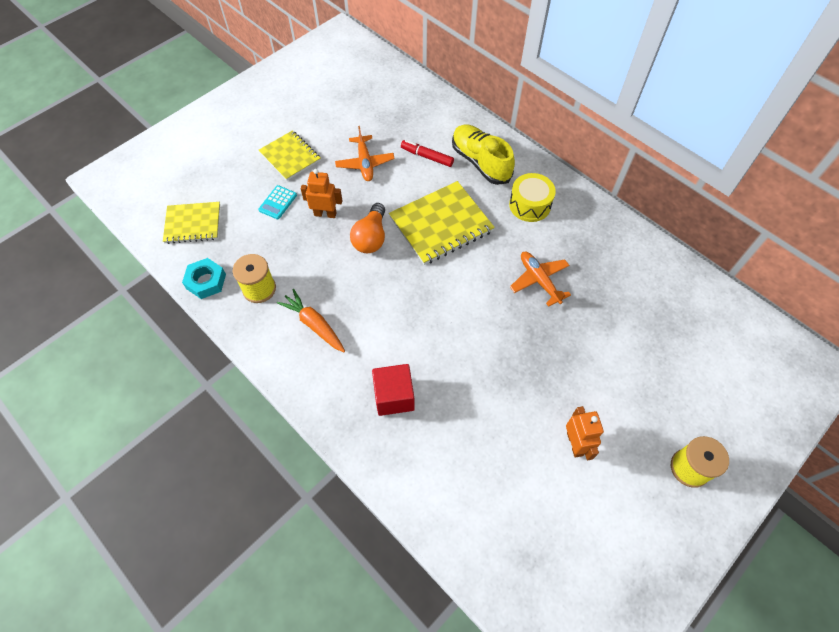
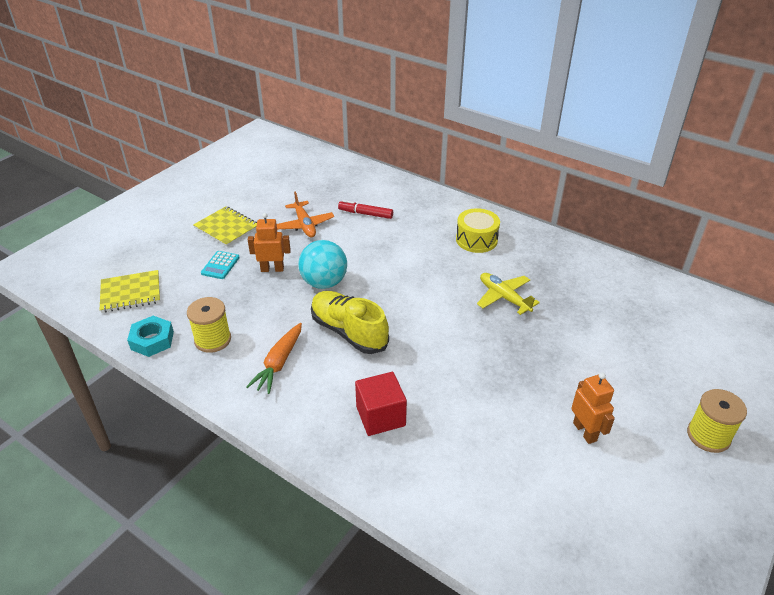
camera: 10 degrees left, 20 degrees down
orange carrot [277,289,345,352] -> orange carrot turned 105 degrees counterclockwise [246,323,302,394]
orange light bulb [350,203,385,253] -> turquoise ball [298,240,347,289]
yellow notebook [389,181,495,265] -> none
yellow shoe [452,124,515,185] -> yellow shoe moved to [311,291,389,354]
orange plane [510,252,571,307] -> yellow plane [477,273,540,315]

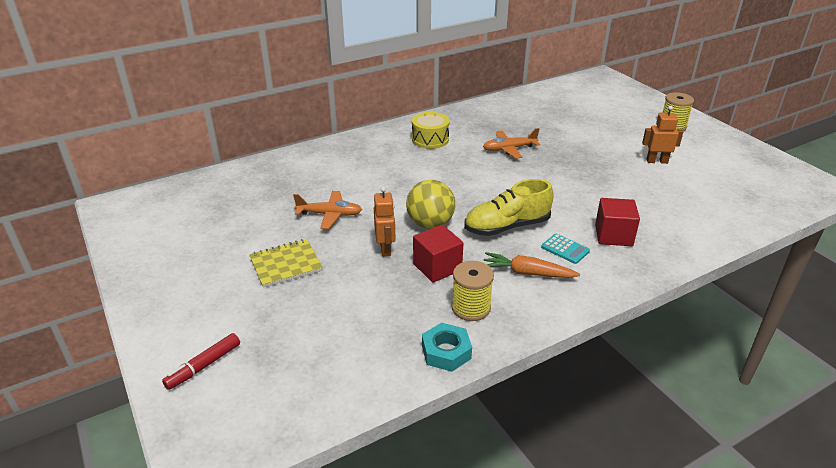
camera: 65 degrees left, 5 degrees down
yellow notebook [100,270,160,313] -> none
turquoise calculator [201,251,240,279] -> turquoise calculator moved to [541,234,590,264]
orange carrot [246,323,302,394] -> orange carrot turned 150 degrees clockwise [484,252,580,278]
orange robot [248,213,291,272] -> orange robot turned 150 degrees clockwise [374,186,396,257]
turquoise ball [298,240,347,289] -> yellow ball [406,180,455,229]
red marker [338,200,393,219] -> red marker moved to [162,333,240,390]
yellow plane [477,273,540,315] -> orange plane [483,128,540,159]
none -> red cube [413,225,463,283]

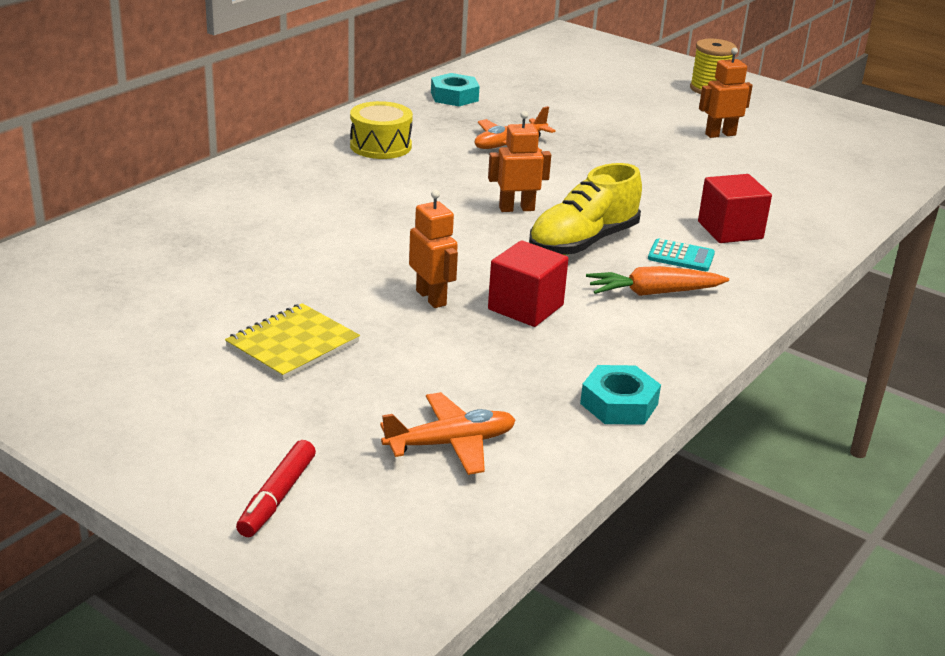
camera: 25 degrees left, 5 degrees down
orange plane [293,191,362,229] -> orange plane moved to [380,392,516,475]
yellow ball [406,180,455,229] -> none
yellow spool [452,261,494,321] -> none
none -> turquoise nut [431,73,479,106]
none -> orange robot [488,111,551,212]

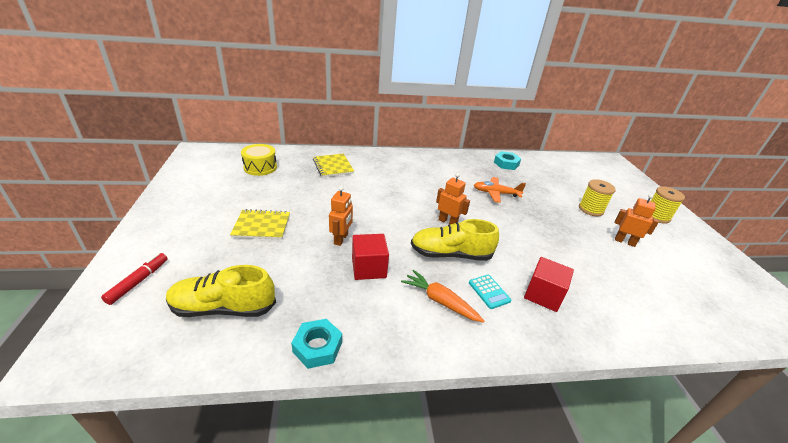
camera: 45 degrees right, 5 degrees up
red marker [236,440,316,537] -> red marker turned 135 degrees clockwise [101,253,168,305]
yellow drum [350,101,413,159] -> yellow drum moved to [241,144,277,176]
orange plane [380,392,516,475] -> yellow shoe [166,265,276,317]
none -> yellow notebook [313,154,354,178]
none -> yellow spool [579,179,616,216]

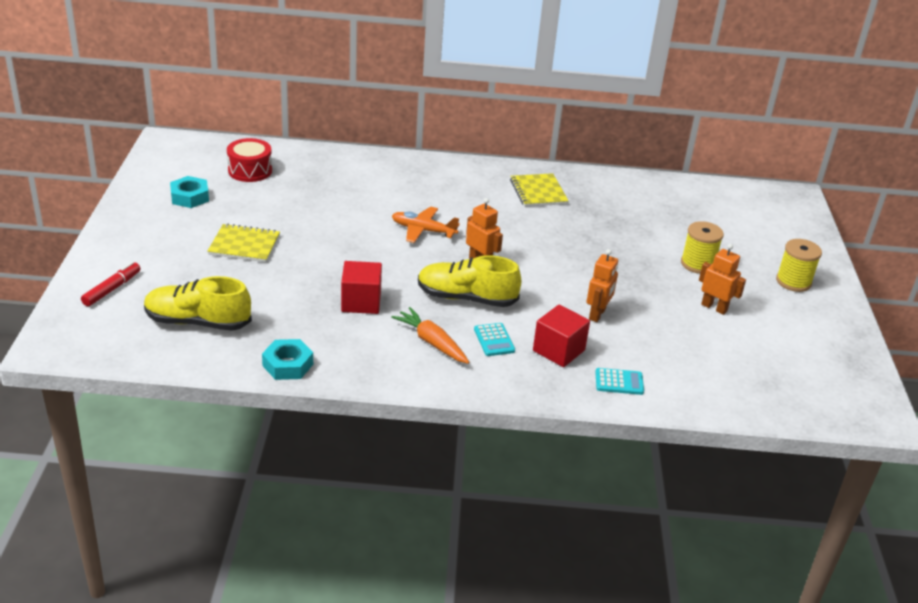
camera: 10 degrees right, 0 degrees up
yellow drum [241,144,277,176] -> red drum [227,138,272,182]
yellow notebook [313,154,354,178] -> yellow notebook moved to [510,173,569,207]
orange robot [329,186,353,246] -> orange robot moved to [587,249,618,322]
orange plane [474,177,526,203] -> orange plane moved to [392,206,460,243]
turquoise nut [494,151,521,170] -> turquoise nut moved to [170,176,209,208]
none -> turquoise calculator [595,368,644,395]

